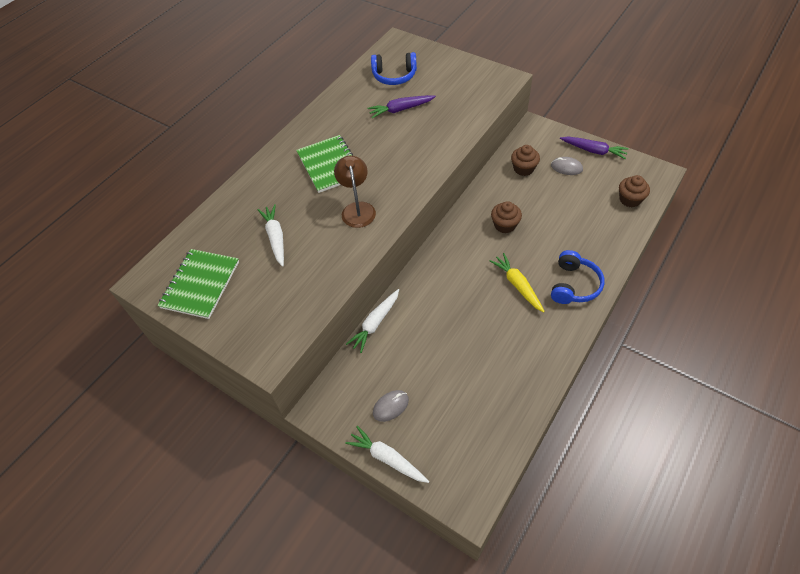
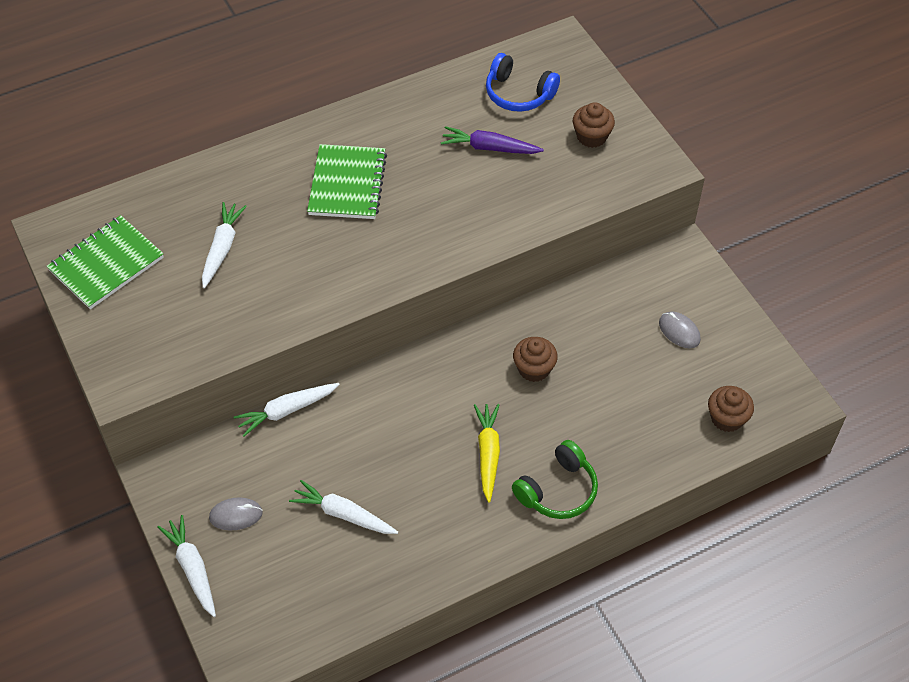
camera: 25 degrees right, 0 degrees up
brown lamp [334,155,376,228] -> none
brown cupcake [511,145,540,176] -> brown cupcake moved to [573,102,615,148]
blue headphones [551,250,604,304] -> green headphones [512,440,598,519]
purple carrot [560,137,629,159] -> none
none -> white carrot [289,480,398,534]

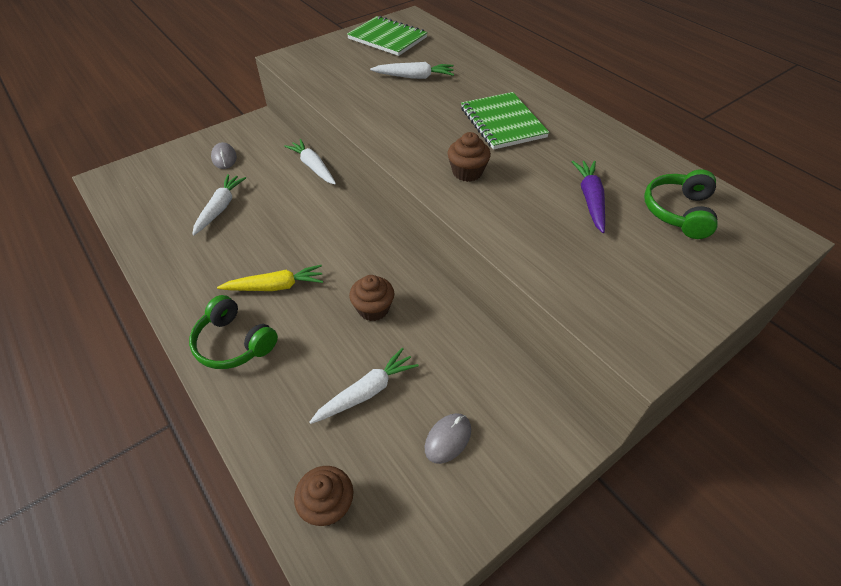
camera: 80 degrees right, 5 degrees down
white carrot [157,515,216,617] -> white carrot moved to [310,348,419,424]
green notebook [307,144,387,219] -> green notebook turned 75 degrees clockwise [461,92,549,150]
blue headphones [486,53,560,112] -> green headphones [644,169,718,239]
brown cupcake [573,102,615,148] -> brown cupcake moved to [448,132,491,182]

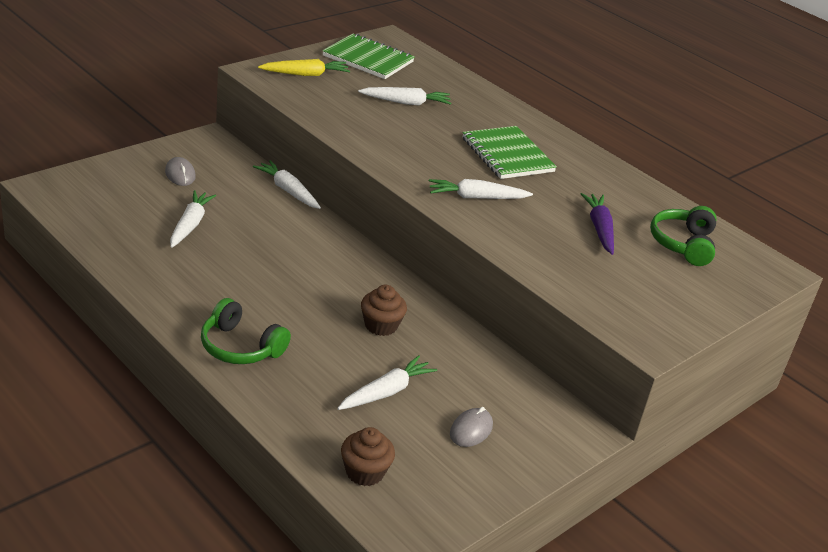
camera: 10 degrees left, 15 degrees down
yellow carrot [217,265,323,291] -> yellow carrot moved to [258,59,350,76]
brown cupcake [448,132,491,182] -> white carrot [429,179,533,199]

